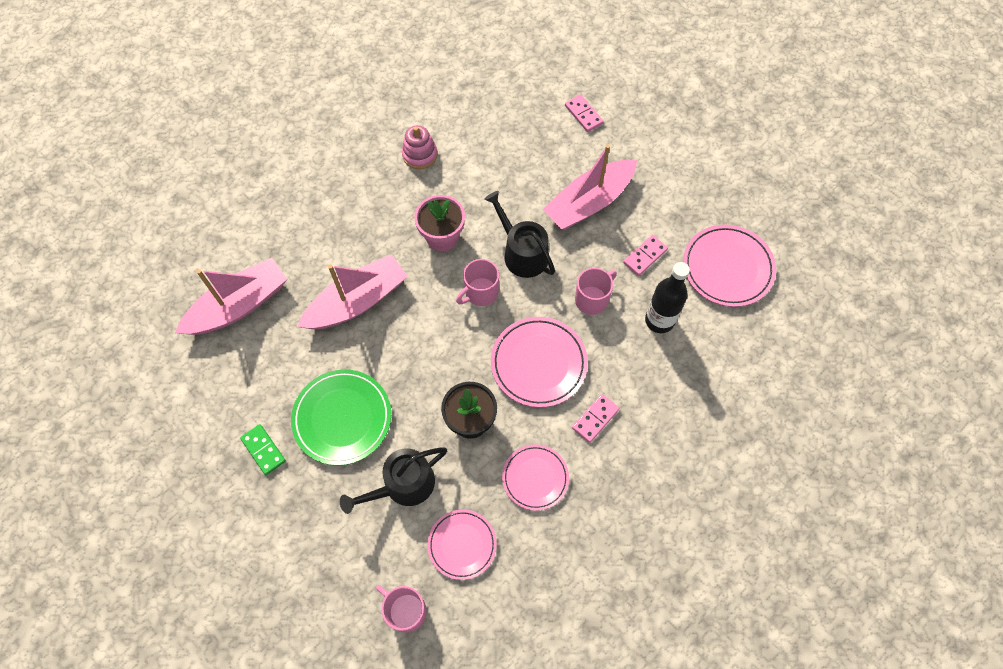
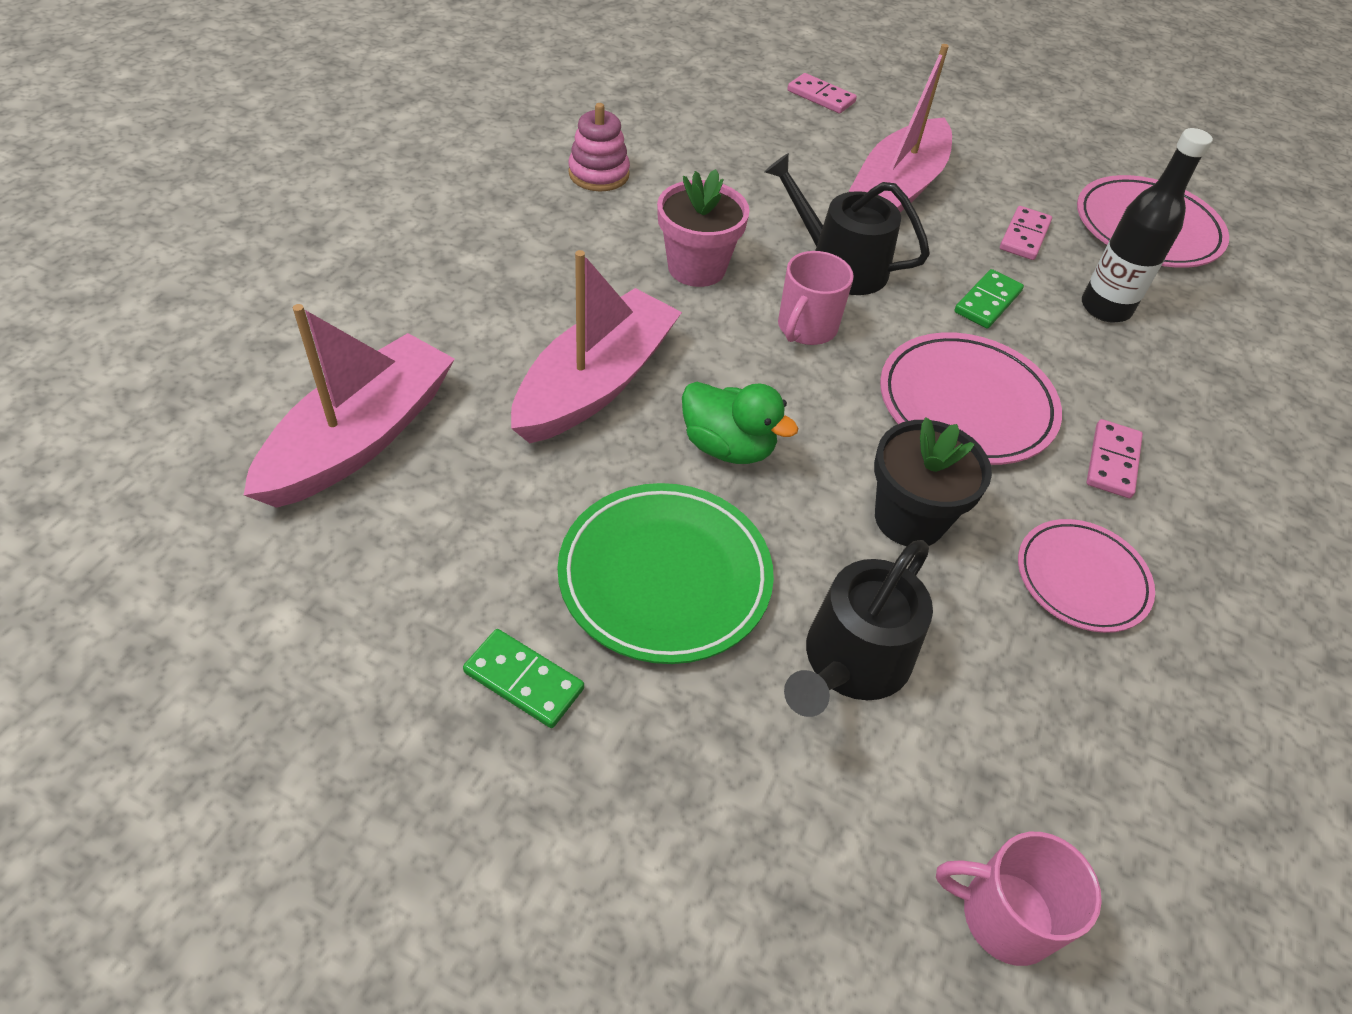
camera: 25 degrees left, 15 degrees down
pink plate [427,509,497,580] -> none
pink mug [575,268,617,315] -> green domino [954,269,1024,328]
none -> green duck [682,382,799,464]

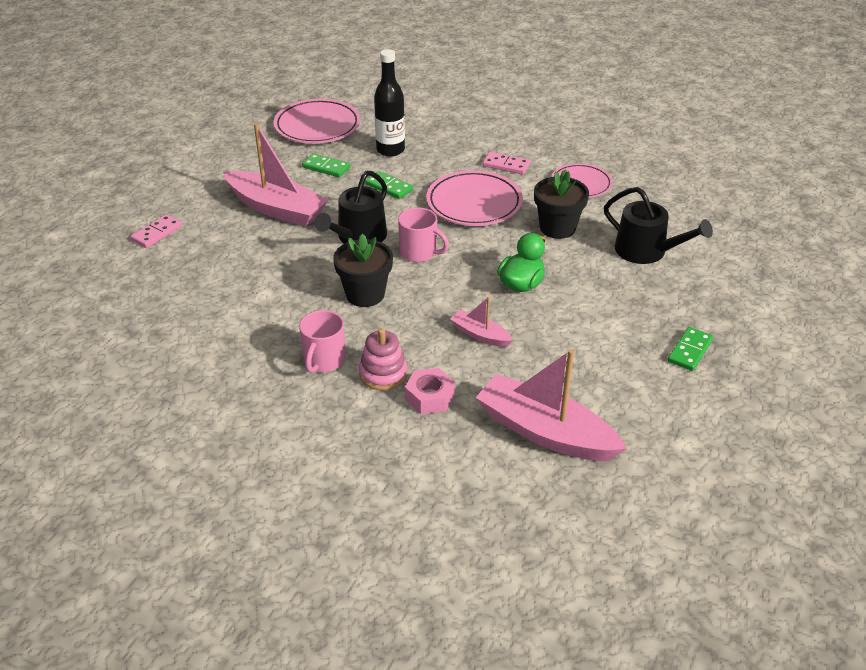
camera: 85 degrees left, 10 degrees down
pink boat [511,250,682,443] -> pink boat [450,296,513,347], size x0.49
green plate [557,483,774,664] -> none
pink stacking toy [568,103,630,191] -> pink stacking toy moved to [359,328,407,391]
pink flower pot [657,169,750,287] -> black flower pot [333,234,393,307]
pink mug [936,832,1102,966] -> pink mug moved to [299,310,346,373]
pink domino [1000,206,1052,260] -> green domino [302,153,350,177]
none -> pink nut [405,368,455,414]

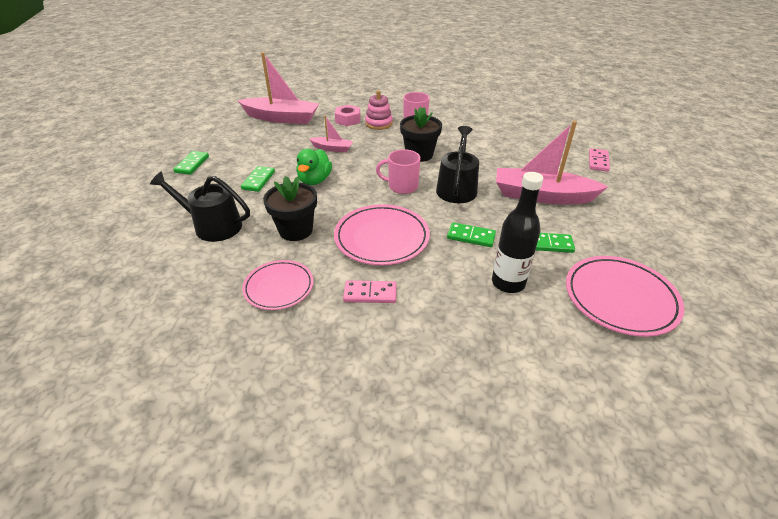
camera: 160 degrees right, 0 degrees up
none -> green domino [241,166,275,192]

